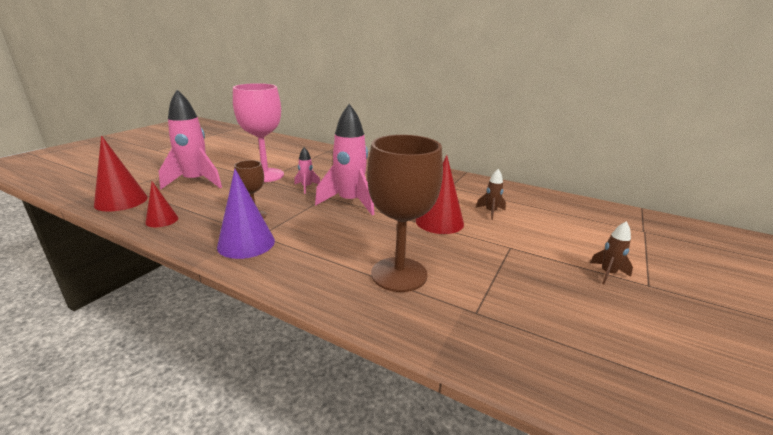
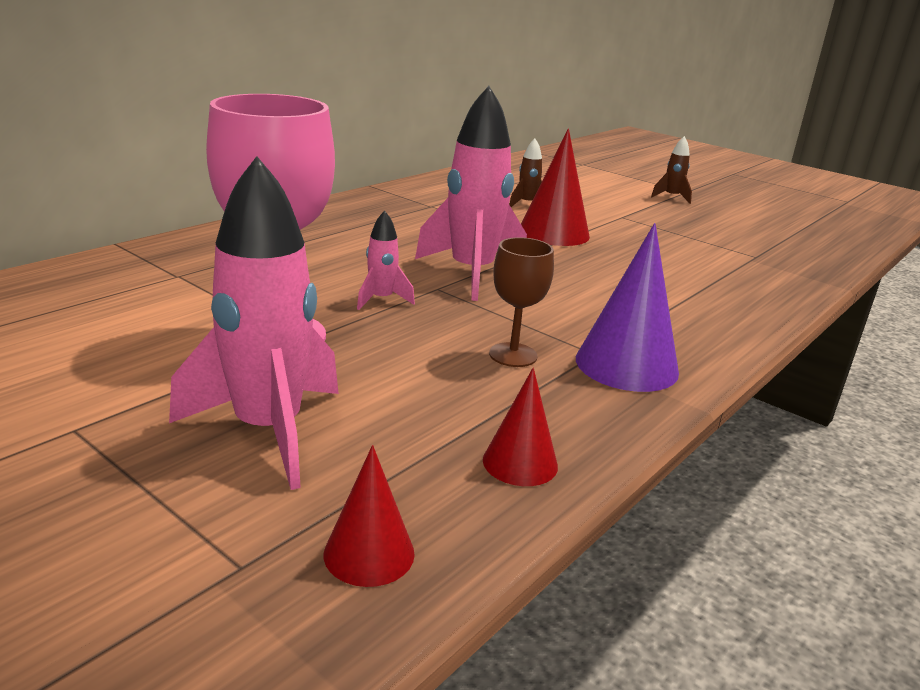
camera: 80 degrees left, 0 degrees up
red cone [94,136,148,211] -> red cone [324,445,415,587], size x0.58
brown goblet [367,135,443,292] -> none

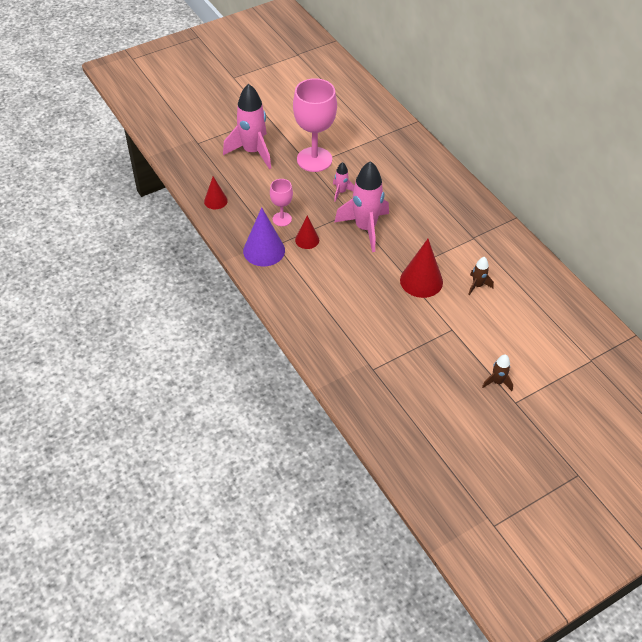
camera: 110 degrees right, 25 degrees up
red cone [324,445,415,587] -> red cone moved to [295,215,319,249]
brown goblet [489,237,554,367] -> pink goblet [270,179,293,226]

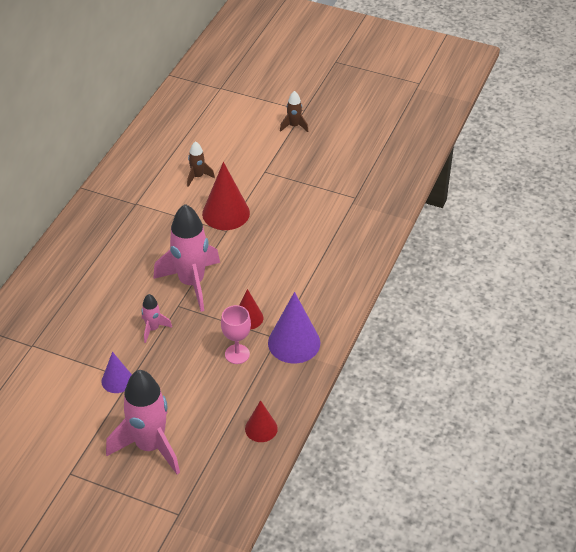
camera: 125 degrees left, 5 degrees down
pink goblet [293,78,337,172] -> purple cone [101,352,132,393]

